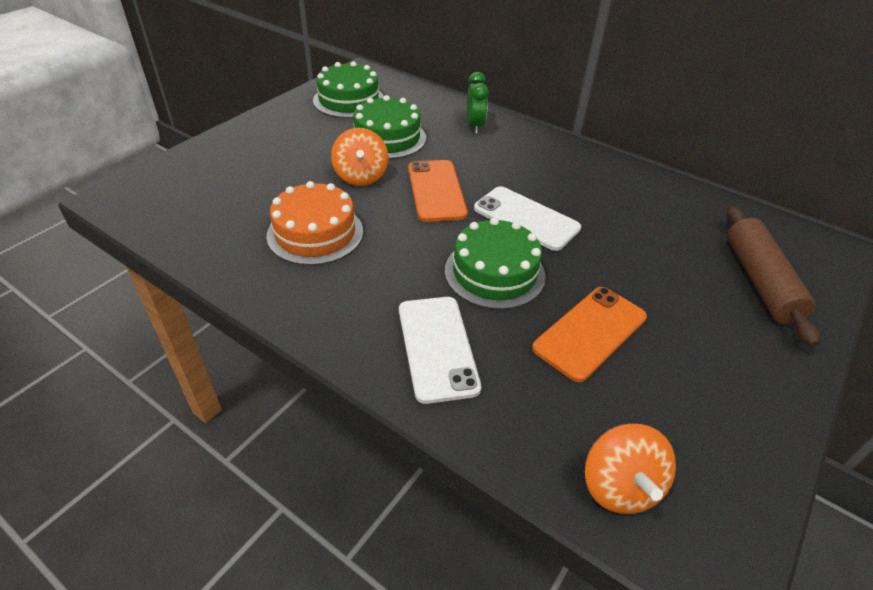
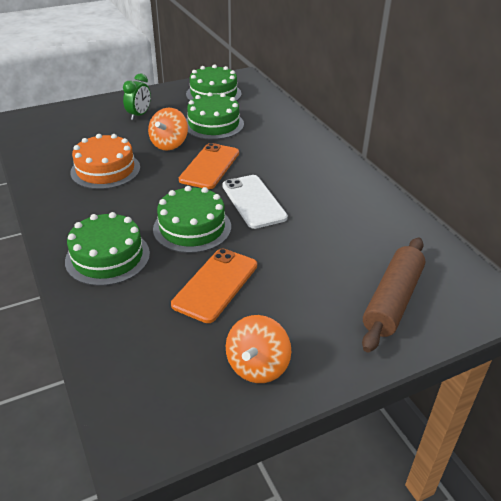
camera: 30 degrees right, 5 degrees down
white phone [399,297,481,404] -> green cake [65,212,150,286]
green clock [467,72,489,134] -> green clock moved to [123,74,151,120]
orange phone [532,287,647,382] -> orange phone turned 45 degrees counterclockwise [171,248,257,323]
orange spinning top [585,424,676,514] -> orange spinning top moved to [226,315,291,383]

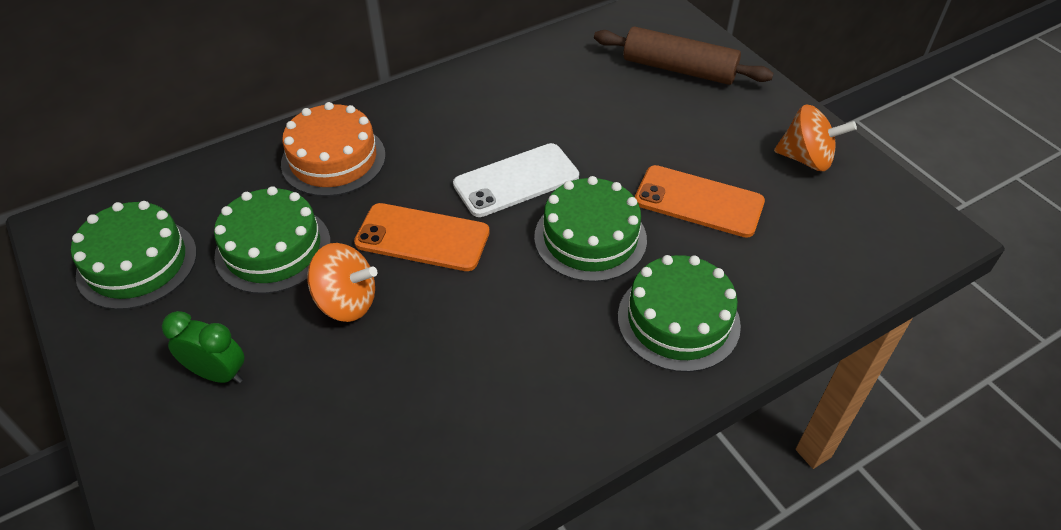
camera: 95 degrees left, 10 degrees up
orange cake [70,134,140,189] -> orange cake moved to [281,102,386,196]

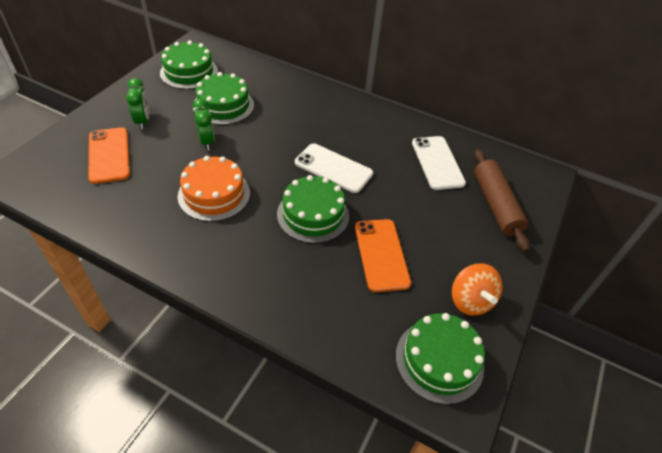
camera: 55 degrees right, 0 degrees up
orange cake [281,102,386,196] -> orange cake moved to [178,156,250,222]
orange spinning top [307,243,377,322] -> green clock [193,99,214,150]
orange phone [354,203,490,271] -> orange phone moved to [88,127,130,184]
green cake [618,255,741,372] -> green cake moved to [396,313,485,404]
none -> white phone [412,136,466,190]

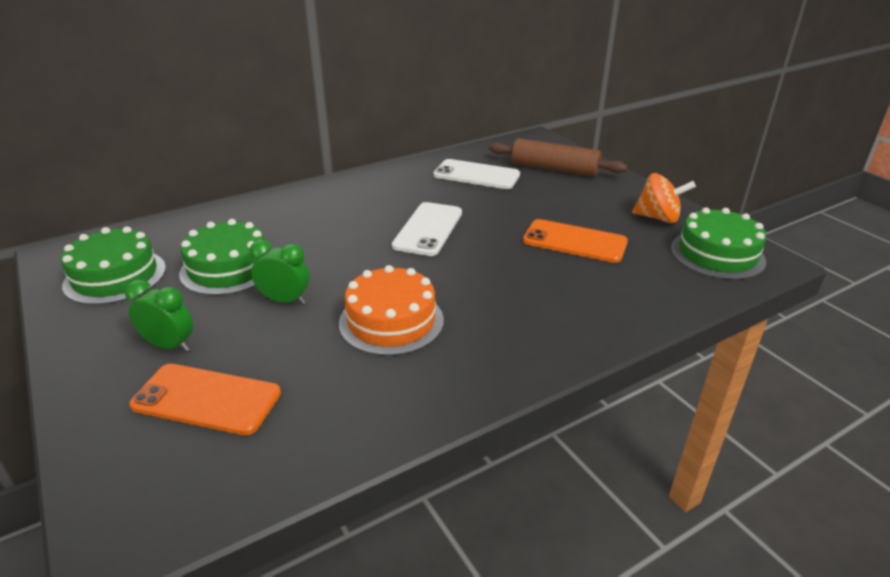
camera: 55 degrees left, 15 degrees down
green cake [277,175,349,243] -> none
white phone [295,143,373,193] -> white phone turned 45 degrees counterclockwise [392,202,462,256]

